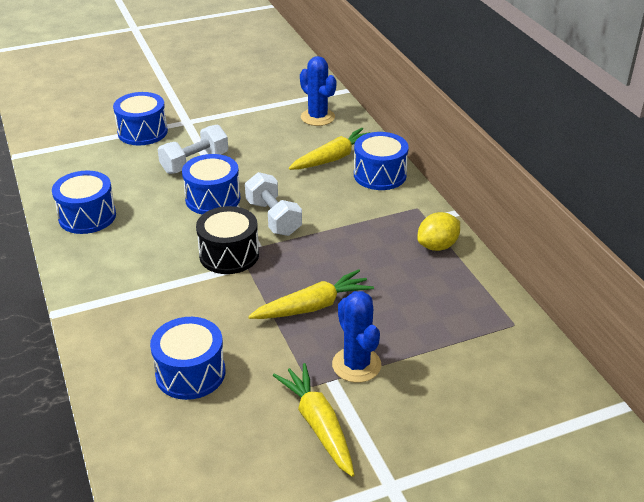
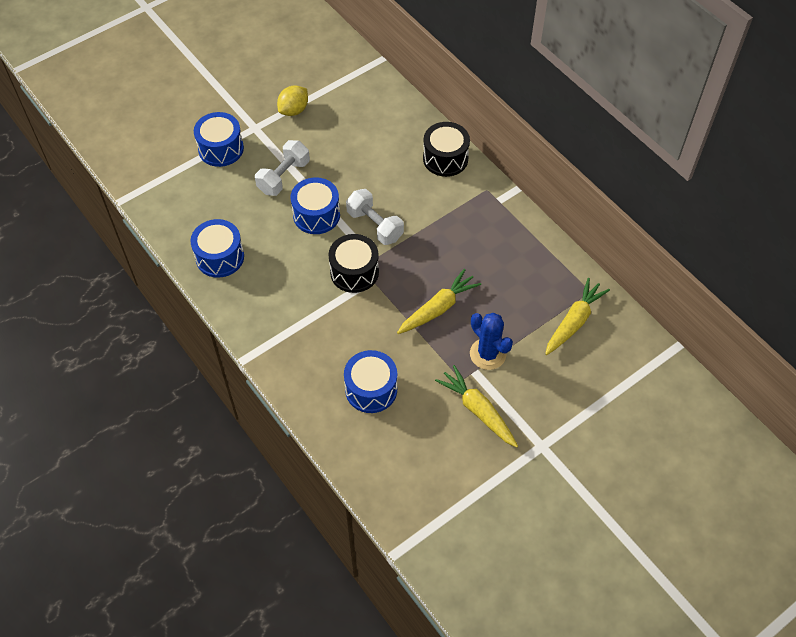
camera: 15 degrees left, 20 degrees up
yellow carrot [289,128,370,170] -> yellow carrot moved to [545,277,610,355]
blue cactus [300,56,336,126] -> none
blue drum [354,132,409,190] -> black drum [423,122,470,177]
yellow lemon [417,212,460,251] -> yellow lemon moved to [277,85,308,116]

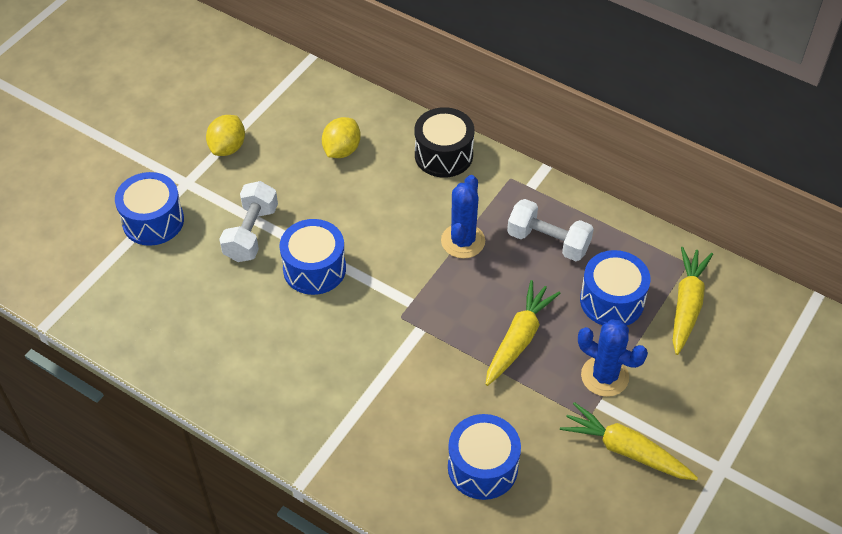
camera: 20 degrees left, 5 degrees down
blue drum [190,219,244,278] -> blue drum moved to [580,250,651,326]
black drum [329,234,379,293] -> none
white dumbbell [346,189,404,245] -> white dumbbell moved to [507,199,594,261]
none -> yellow lemon [322,117,361,158]
none -> blue cactus [441,175,485,259]

